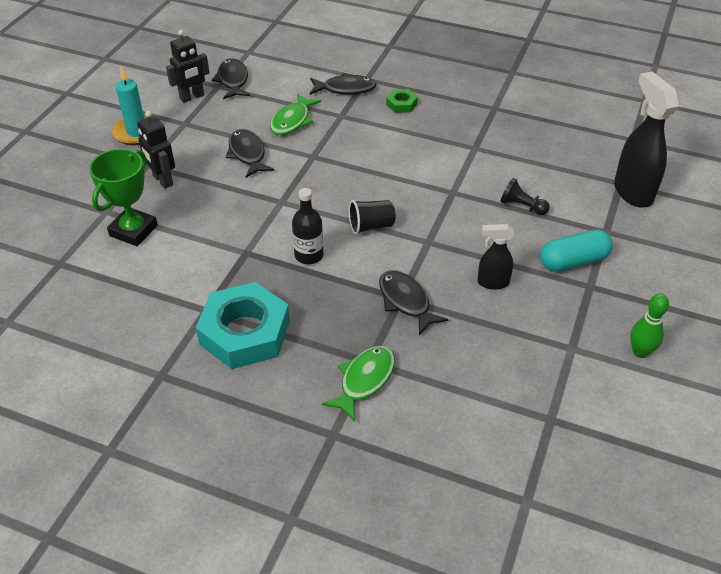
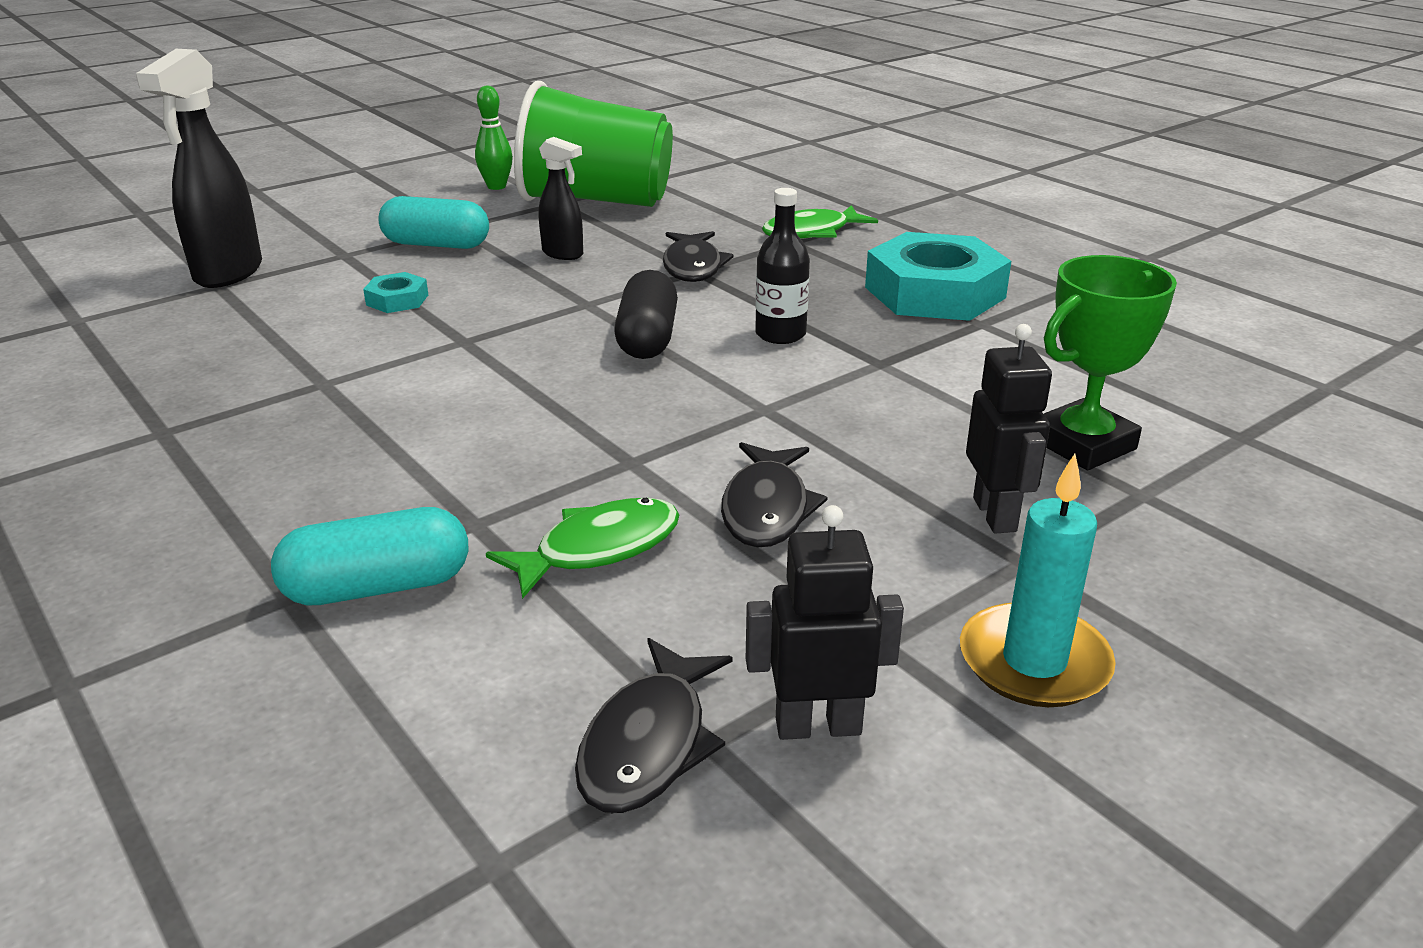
camera: 150 degrees left, 15 degrees down
black fish [310,73,376,95] -> turquoise capsule [271,507,468,605]
black cup [349,200,395,235] -> black capsule [614,270,678,359]
green nut [386,89,418,113] -> none
black pawn [500,178,550,215] -> turquoise nut [363,272,428,313]
none -> green cup [514,81,673,207]

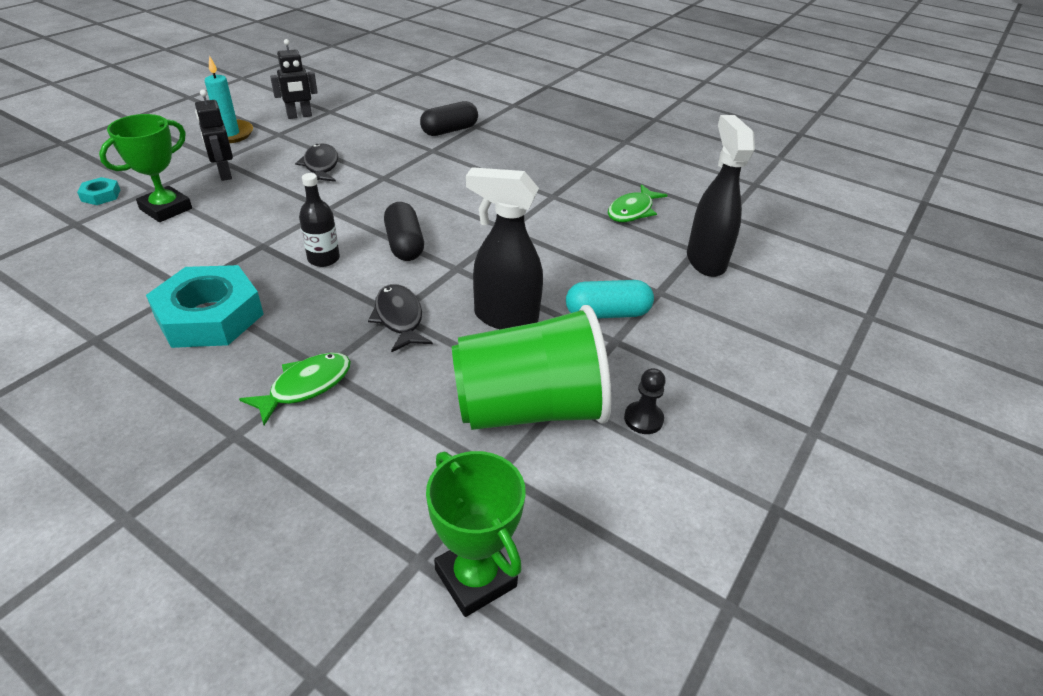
camera: 160 degrees right, 10 degrees up
turquoise capsule [271,507,468,605] -> black capsule [420,101,478,136]
turquoise nut [363,272,428,313] -> turquoise nut moved to [77,177,120,205]
green bowling pin [475,85,513,190] -> black pawn [624,368,666,434]
green fish [486,498,679,599] -> green fish moved to [608,184,667,222]
black spray bottle [539,137,583,260] -> black spray bottle [466,167,543,329], size x1.79
black fish [575,638,733,813] -> none
none -> green trophy [426,451,526,617]

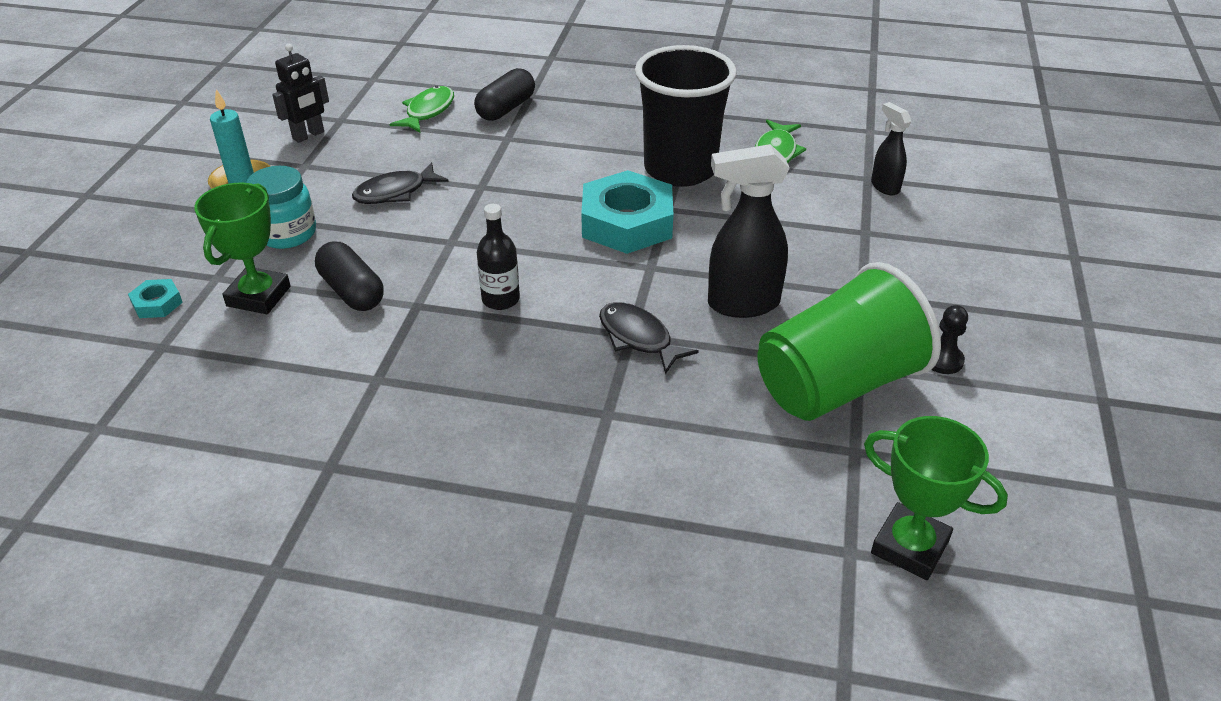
camera: 20 degrees left, 0 degrees up
turquoise nut [146,265,264,348] -> turquoise nut moved to [581,170,673,254]
black robot [195,89,233,181] -> turquoise jar [247,166,316,249]
green fish [239,352,351,425] -> green fish moved to [390,86,454,133]
black fish [295,143,338,182] -> black fish turned 90 degrees counterclockwise [352,162,449,204]
black capsule [384,202,424,261] -> black capsule moved to [315,241,384,311]
turquoise capsule [566,280,654,319] -> none
black spray bottle [687,115,755,277] -> black spray bottle [871,102,912,195], size x0.56
none -> black cup [635,45,737,187]

